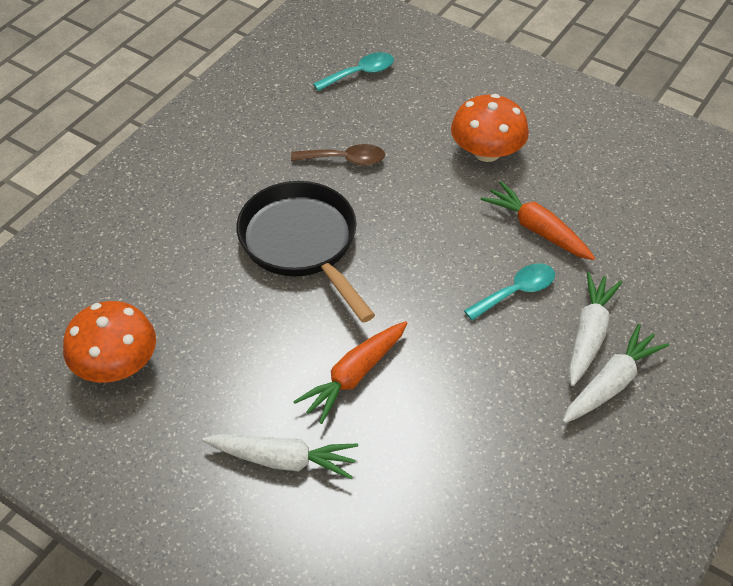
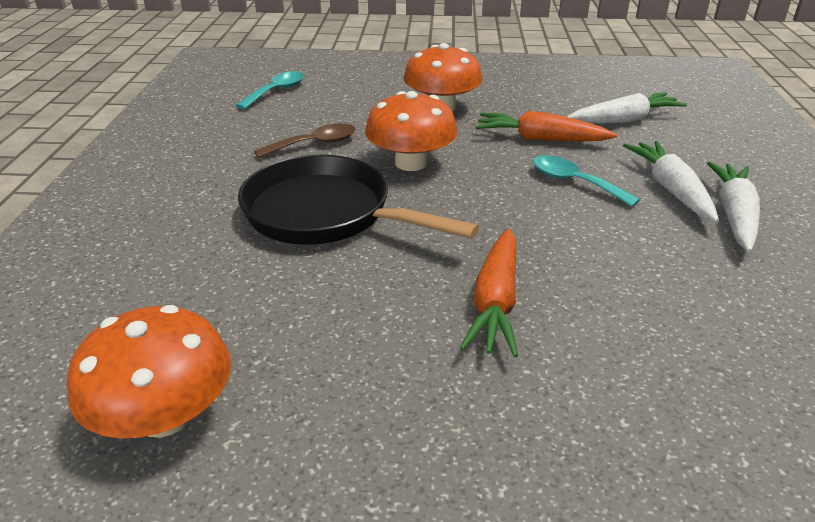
camera: 30 degrees left, 15 degrees down
white carrot [202,434,358,479] -> white carrot moved to [567,92,687,124]
turquoise spoon [464,263,555,321] -> turquoise spoon turned 75 degrees counterclockwise [533,155,640,207]
none -> orange mushroom [365,91,458,171]

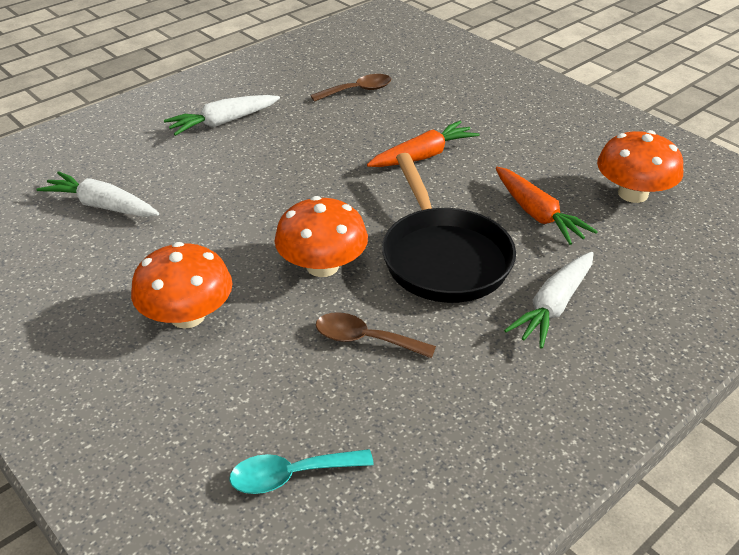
camera: 135 degrees left, 5 degrees up
orange carrot [476,111,617,141] -> orange carrot moved to [496,167,598,245]
turquoise spoon [533,155,640,207] -> none
white carrot [623,141,719,222] -> white carrot moved to [504,252,593,349]
none -> brown spoon [310,74,392,102]

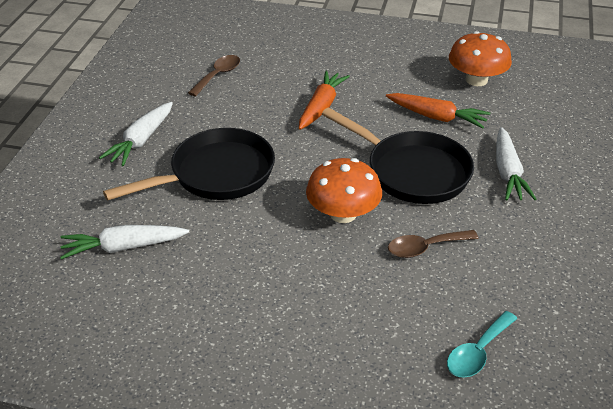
camera: 35 degrees left, 0 degrees up
orange mushroom [131,242,232,329] -> none
none -> black pan [103,128,275,201]

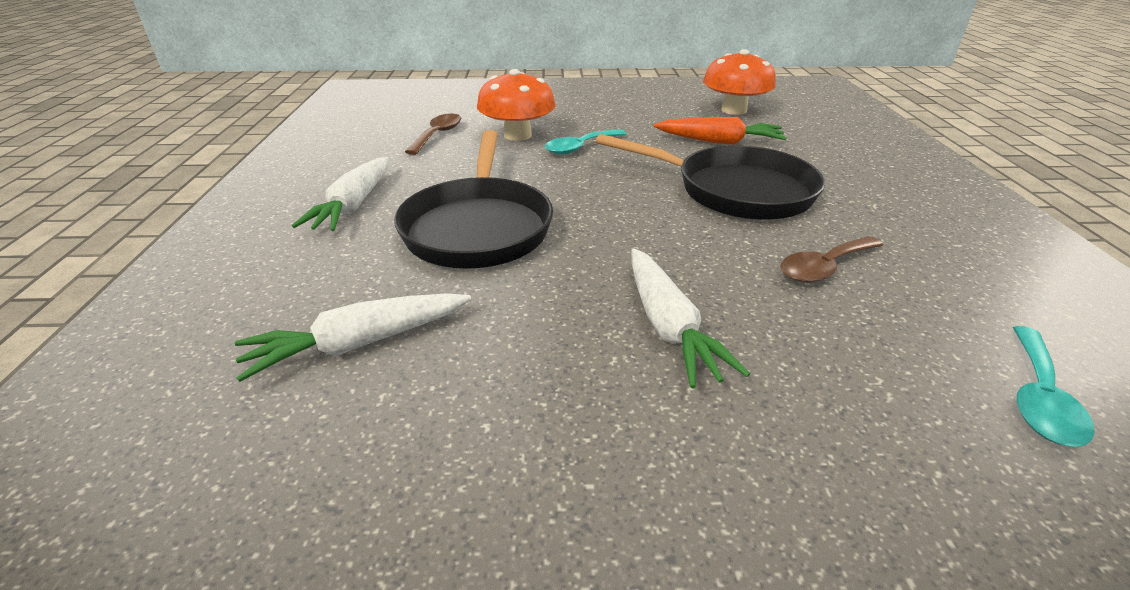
camera: 15 degrees left, 5 degrees down
black pan [103,128,275,201] -> black pan turned 135 degrees clockwise [394,130,553,269]
orange carrot [299,70,350,130] -> turquoise spoon [545,129,626,155]
orange mushroom [306,158,382,223] -> orange mushroom moved to [477,69,556,141]
white carrot [496,127,536,200] -> white carrot moved to [631,248,750,388]

